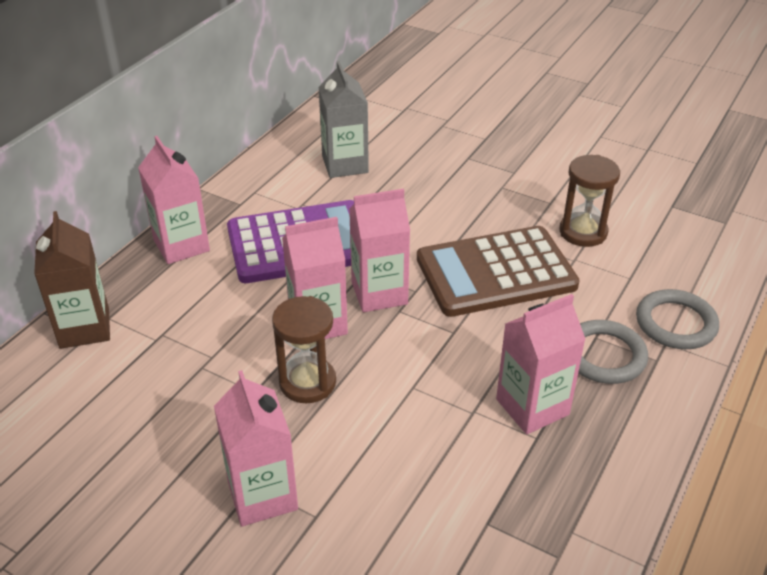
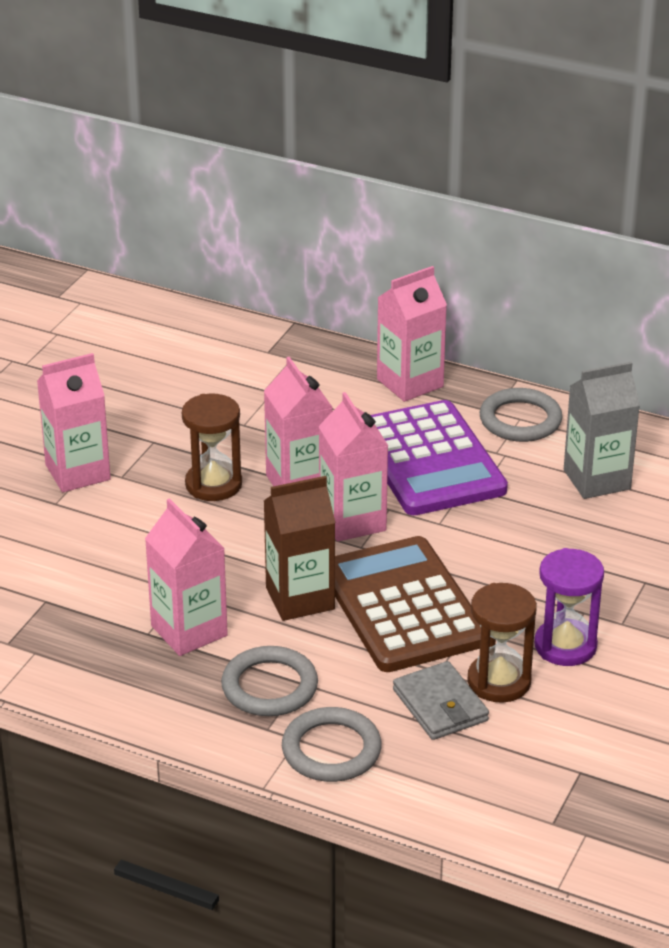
camera: 85 degrees right, 5 degrees down
brown carton [34,211,110,349] -> brown carton moved to [264,476,335,621]
none -> grey wallet [393,661,489,740]
none -> grey ring [480,388,562,442]
none -> purple hourglass [534,548,604,666]

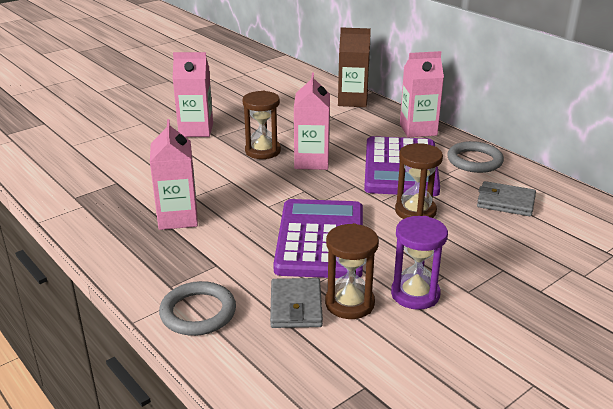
camera: 25 degrees right, 5 degrees down
grey ring [221,646,318,716] -> none
brown carton [264,476,335,621] -> brown carton moved to [338,27,371,107]
pink carton [318,392,388,542] -> none
brown calculator [335,536,481,672] -> purple calculator [273,199,363,278]
grey carton [564,362,640,499] -> grey wallet [477,181,536,216]
none -> brown hourglass [395,143,443,219]

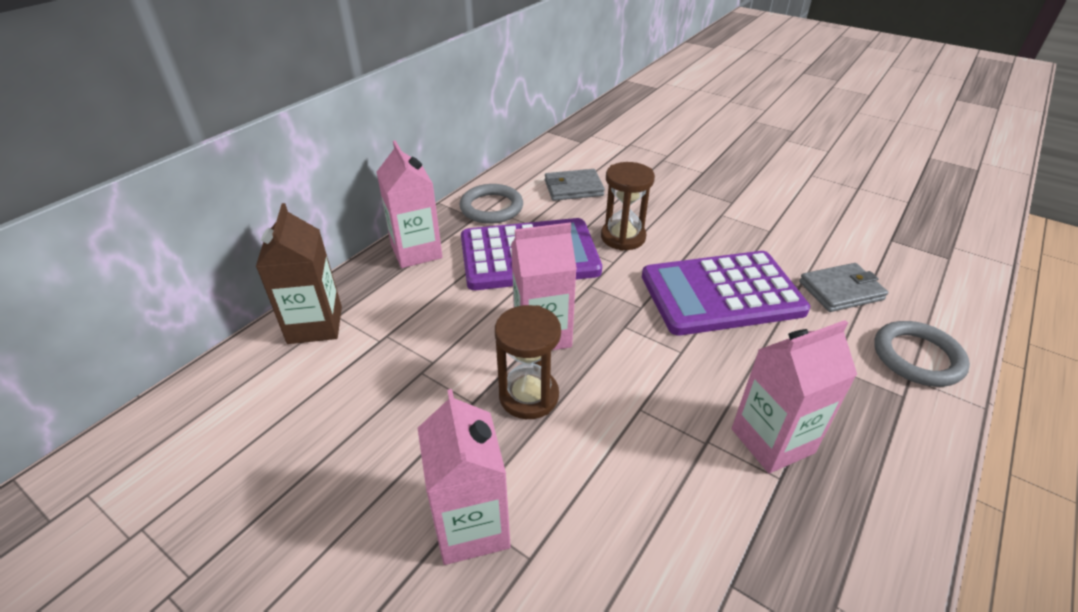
camera: 105 degrees left, 10 degrees up
brown hourglass [325,223,379,319] -> none
purple hourglass [391,216,448,310] -> none
grey wallet [477,181,536,216] -> grey wallet turned 75 degrees clockwise [545,169,605,201]

